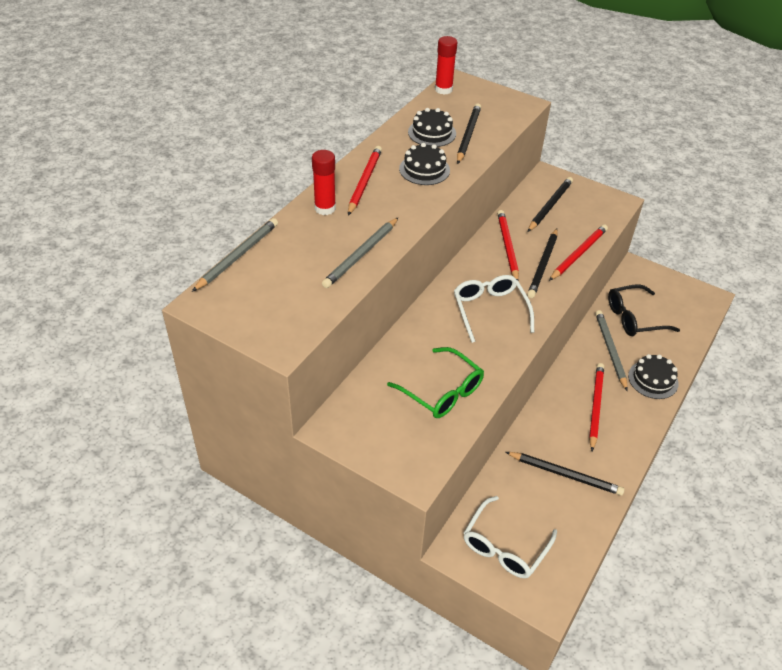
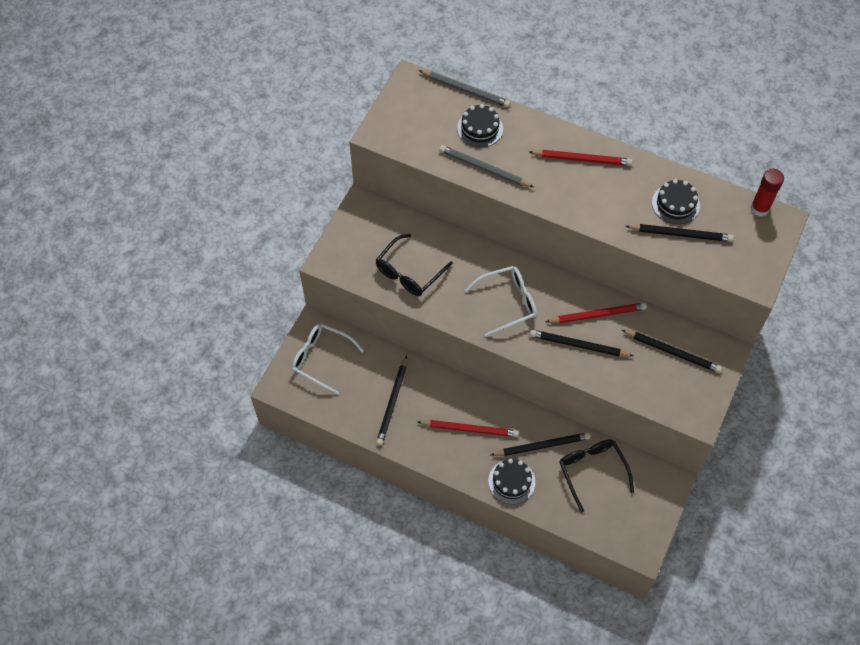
camera: 85 degrees right, 15 degrees up
red glue stick [312,150,336,215] -> none
green glasses [387,347,484,418] -> black glasses [376,234,453,296]
black cake [399,143,450,185] -> black cake moved to [457,104,503,147]
red pencil [549,224,608,281] -> none
grey pencil [595,310,628,391] -> black pencil [491,432,591,456]

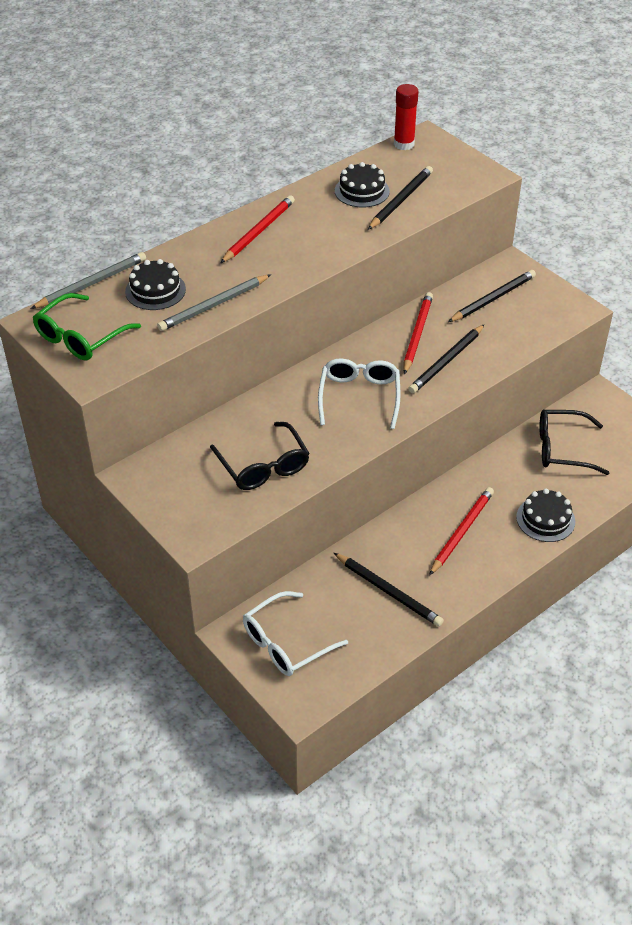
camera: 65 degrees left, 15 degrees down
black pencil [491,432,591,456] -> none
none -> green glasses [33,293,141,361]

